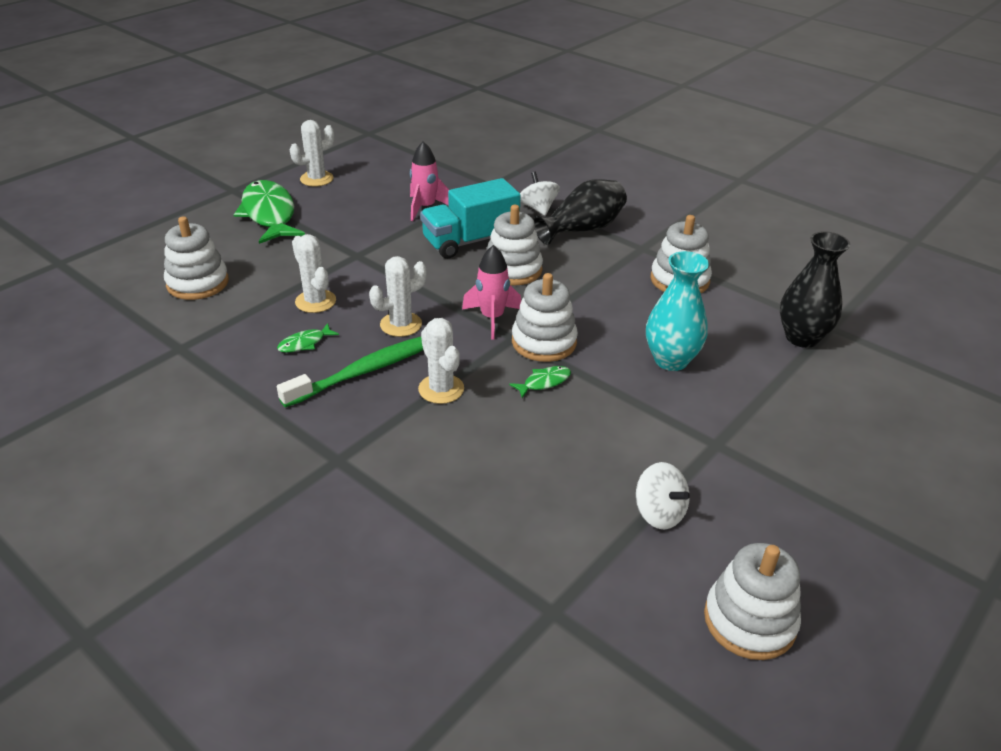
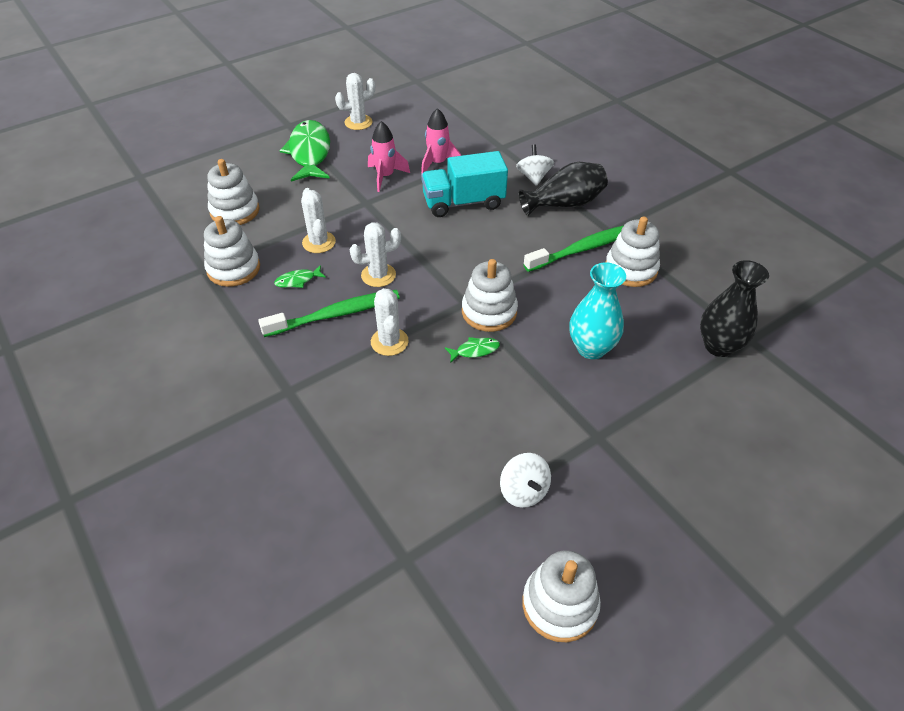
camera: 15 degrees right, 10 degrees up
pink rocket [462,245,521,339] -> pink rocket moved to [368,121,410,192]
white stacking toy [487,205,543,285] -> white stacking toy moved to [204,216,260,287]
none -> green toothbrush [523,226,623,272]

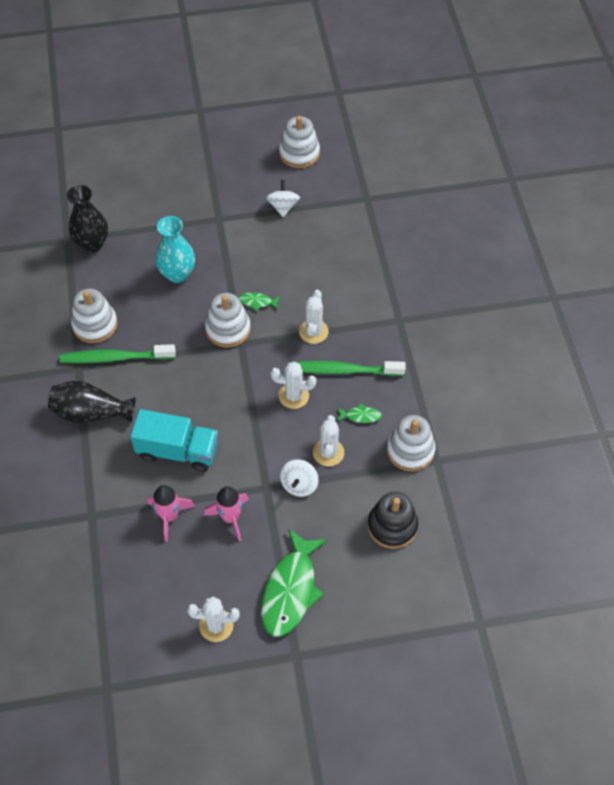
camera: 155 degrees left, 10 degrees up
white stacking toy [207,159,259,225] -> black stacking toy [368,491,418,549]
white spinning top [516,144,554,186] -> white spinning top moved to [280,459,319,497]

